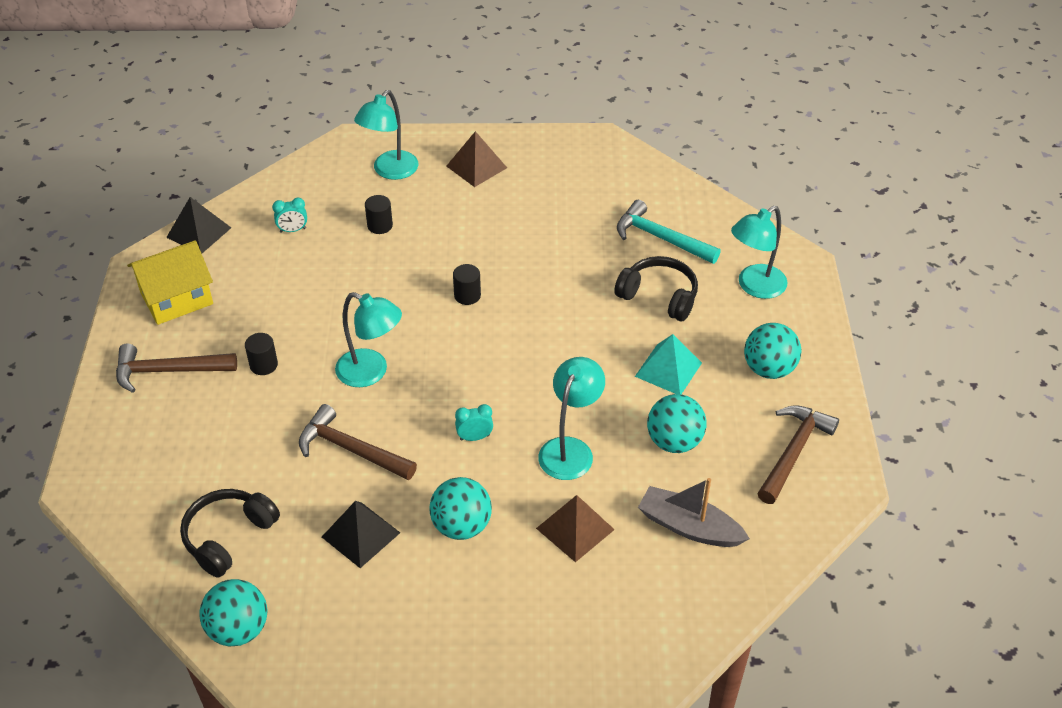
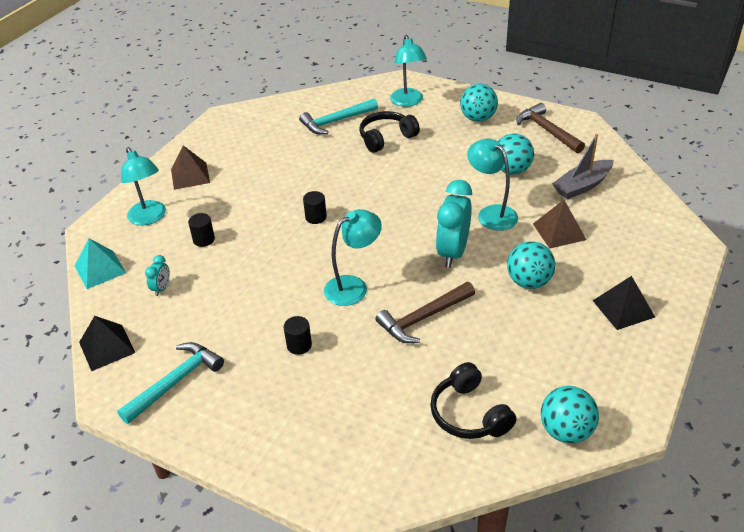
camera: 60 degrees left, 5 degrees down
brown hammer [116,344,237,393] -> none
yellow house [127,240,213,325] -> turquoise hammer [117,342,224,424]
black pyramid [322,501,400,568] -> black pyramid moved to [593,276,655,330]
turquoise clock [455,404,493,441] -> turquoise clock [436,180,472,268], size x2.15
turquoise pyramid [635,334,702,394] -> turquoise pyramid moved to [75,238,126,289]

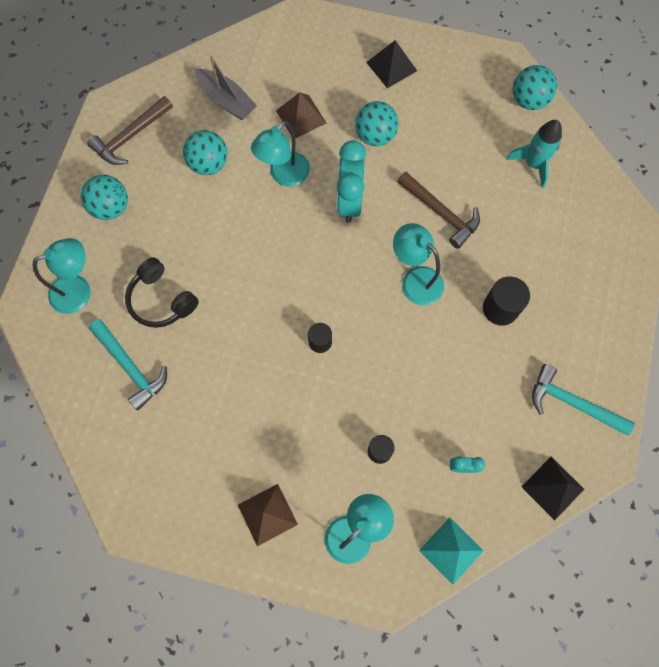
camera: 105 degrees left, 30 degrees up
black cylinder [284,316,312,355] -> black cylinder [483,276,530,326], size x1.57
black headphones [430,362,517,439] -> turquoise rocket [507,120,562,188]
turquoise clock [436,180,472,268] -> turquoise clock turned 90 degrees clockwise [337,140,366,223]

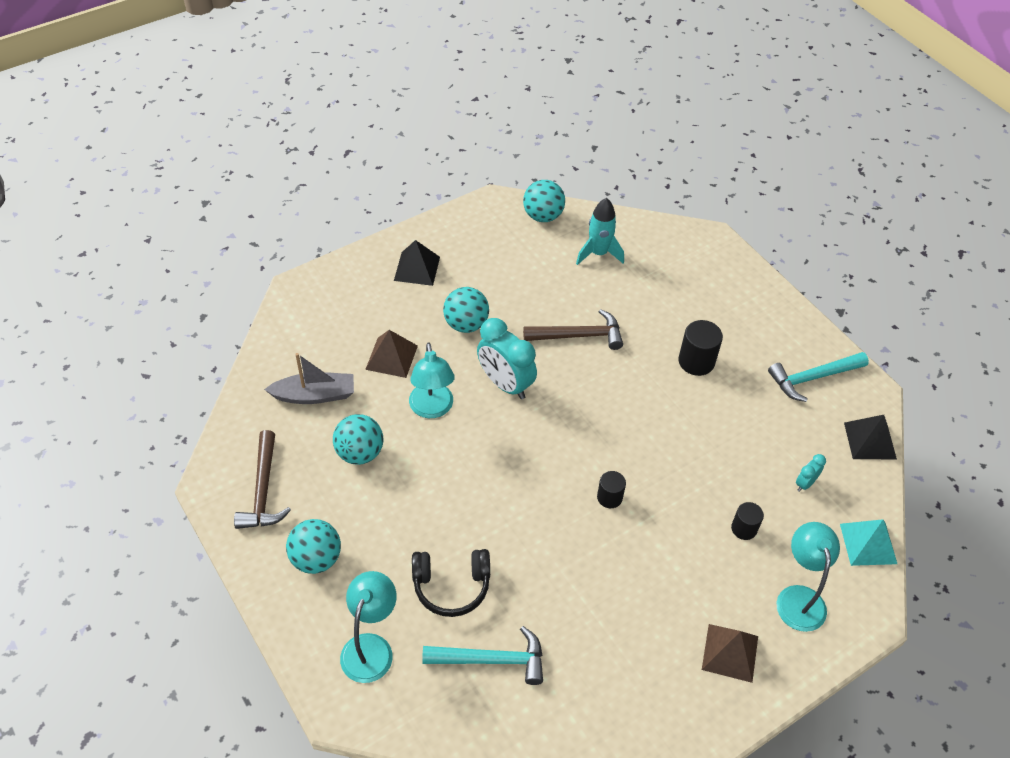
camera: 50 degrees left, 20 degrees down
turquoise lamp [393,223,444,305] -> none

